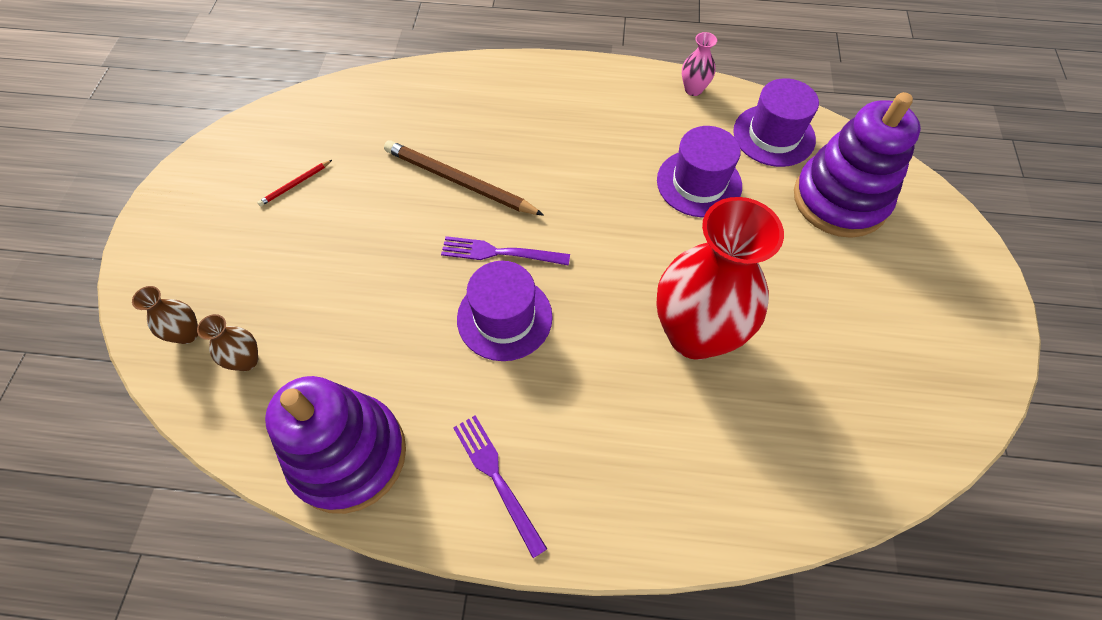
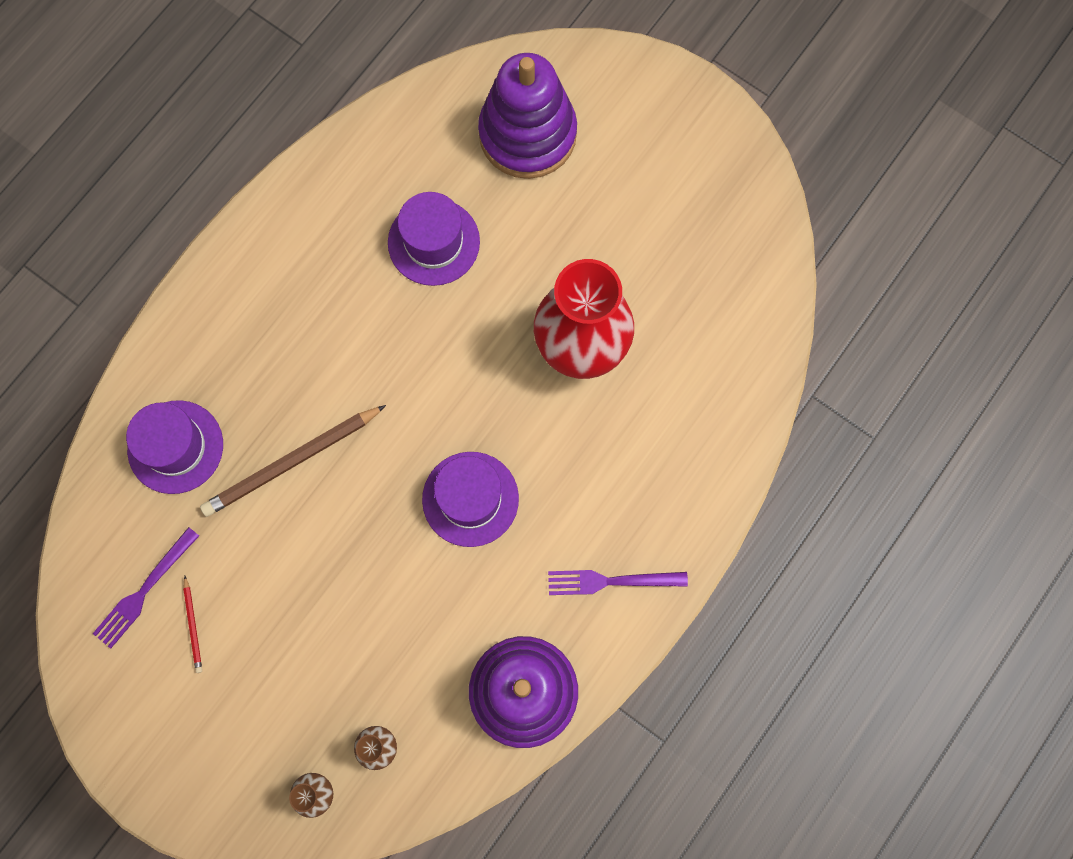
camera: 60 degrees left, 15 degrees up
purple fork [441,236,570,266] -> purple fork moved to [93,527,199,649]
pink vase [682,32,717,96] -> none
purple hat [733,78,819,167] -> purple hat moved to [126,400,223,494]

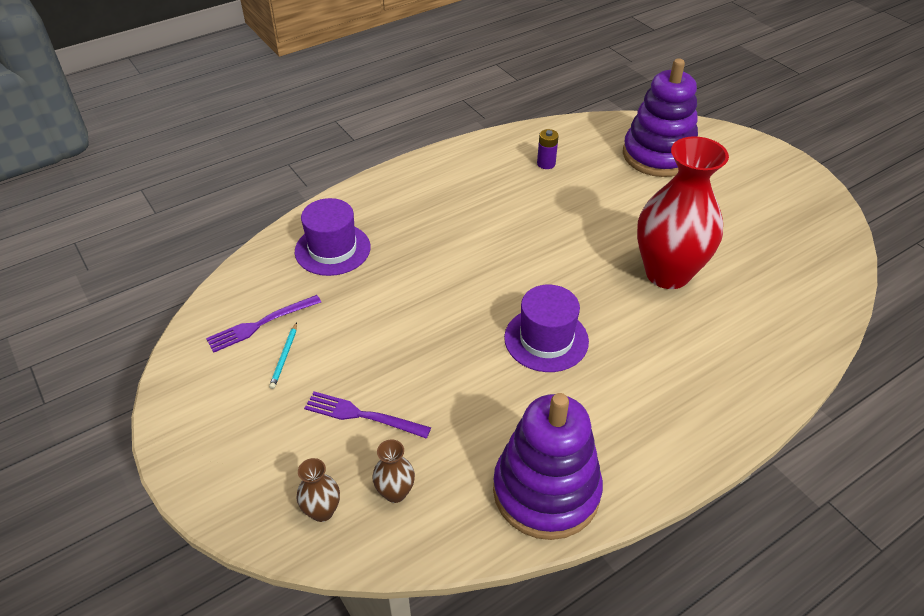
camera: 20 degrees right, 30 degrees down
red pencil [183,576,202,673] -> turquoise pencil [269,322,297,389]
brown pencil [200,405,386,517] -> none
purple hat [388,192,480,286] -> none
purple fork [548,570,688,595] -> purple fork moved to [304,391,431,439]
none -> purple battery [537,129,559,169]

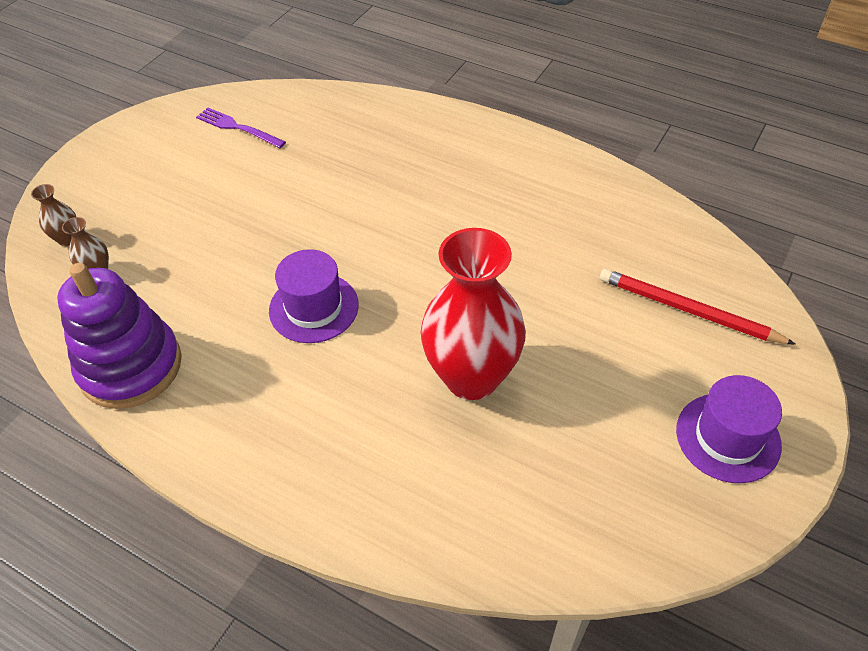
camera: 65 degrees right, 5 degrees up
turquoise pencil [269,322,297,389] -> none
purple hat [295,198,371,276] -> purple hat moved to [676,375,782,483]
purple fork [304,391,431,439] -> none
purple battery [537,129,559,169] -> none
purple stacking toy [623,58,698,177] -> red pencil [600,269,796,345]

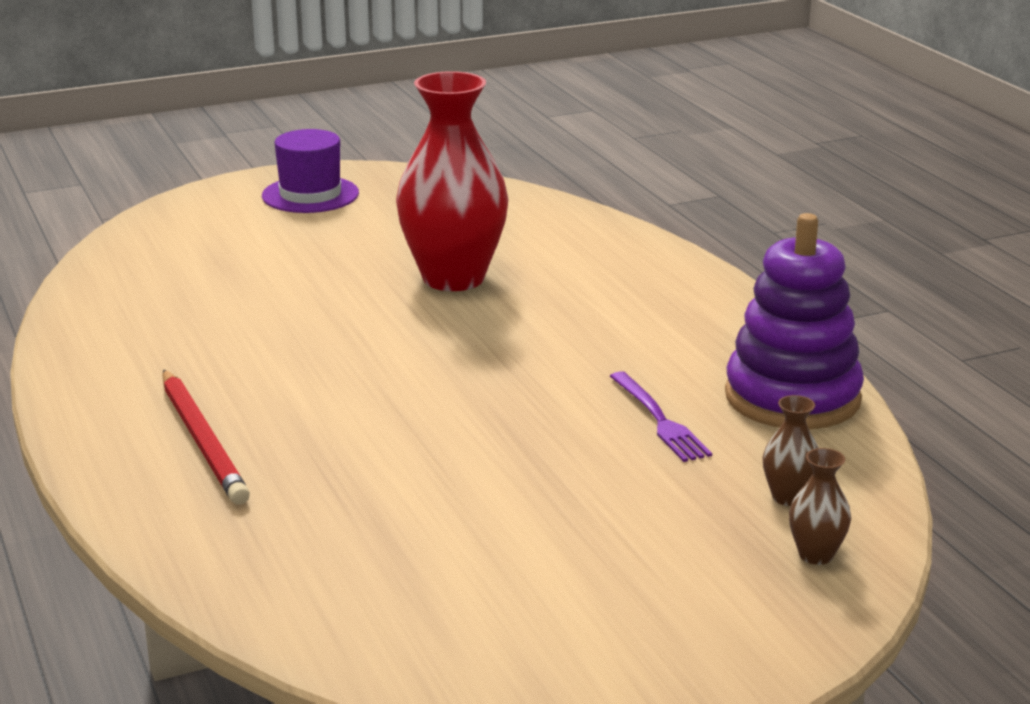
camera: 145 degrees left, 25 degrees down
purple fork [196,107,286,148] -> purple fork moved to [610,371,712,462]
purple hat [269,249,359,343] -> none
red pencil [600,269,796,345] -> red pencil moved to [163,370,250,505]

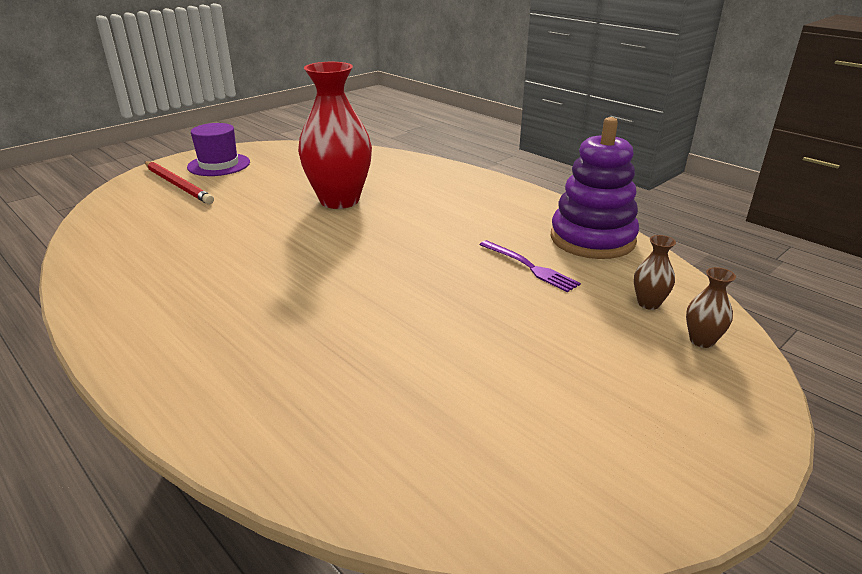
camera: 20 degrees left, 5 degrees up
red pencil [163,370,250,505] -> red pencil moved to [145,161,214,204]

